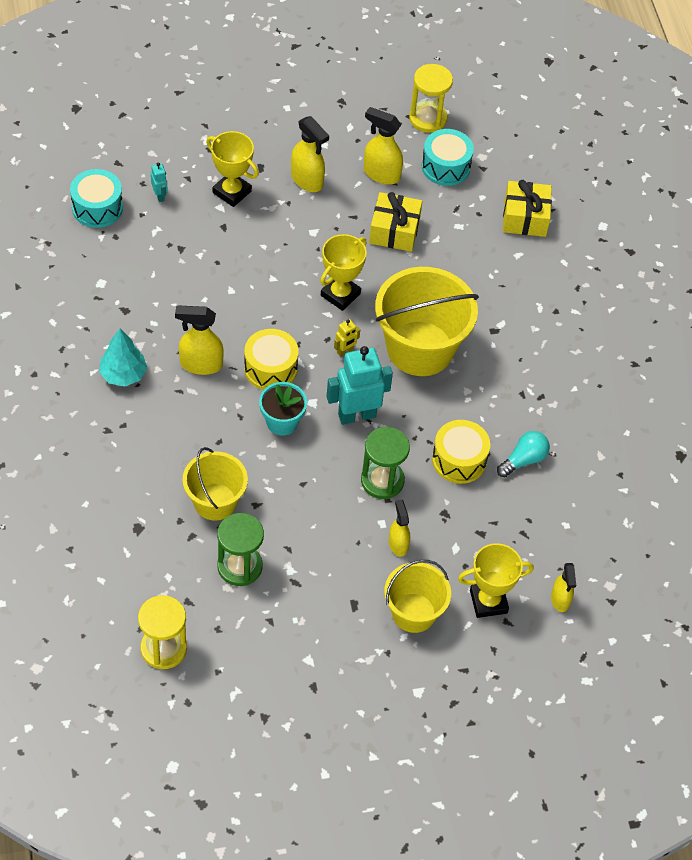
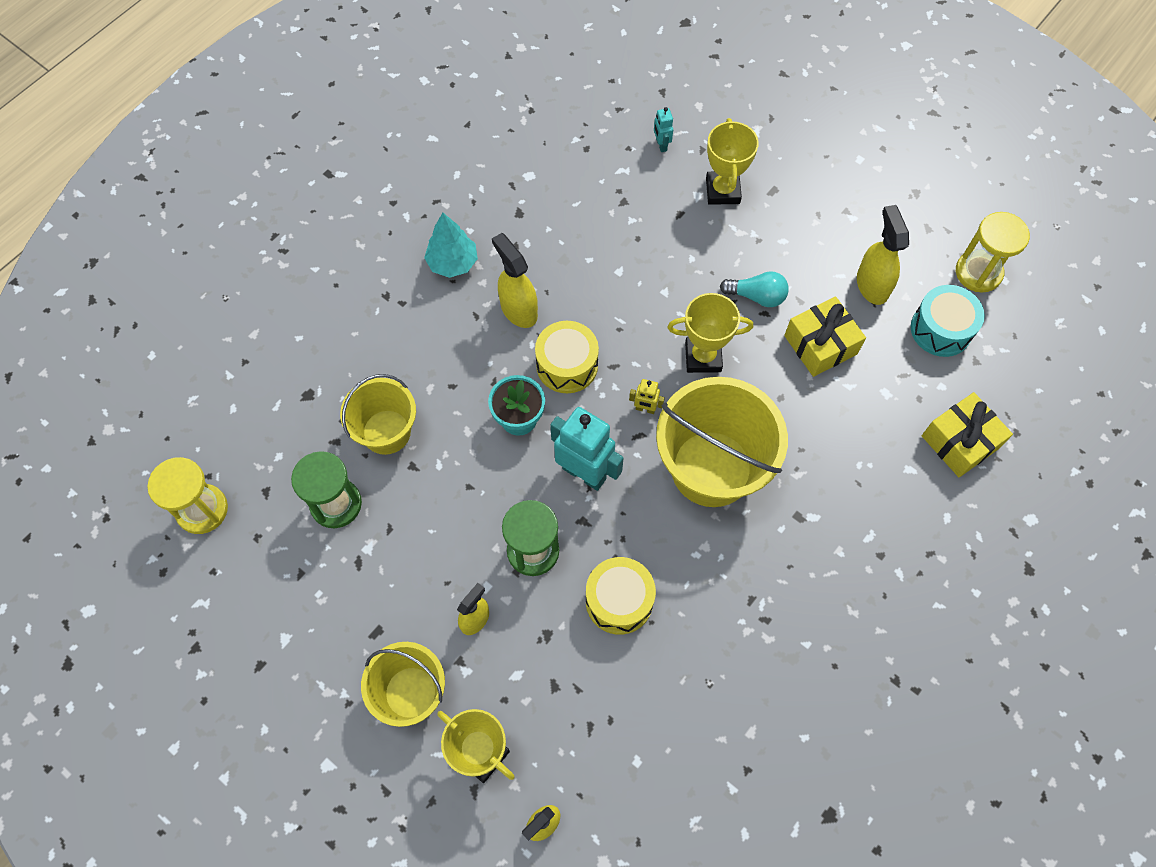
camera: 55 degrees right, 10 degrees up
turquoise drum [70,169,123,228] -> none
turquoise robot [151,163,168,202] -> turquoise robot turned 135 degrees clockwise [654,107,673,152]
yellow spray bottle [291,116,329,192] -> none
turquoise light bulb [497,431,550,477] -> turquoise light bulb moved to [720,271,789,307]

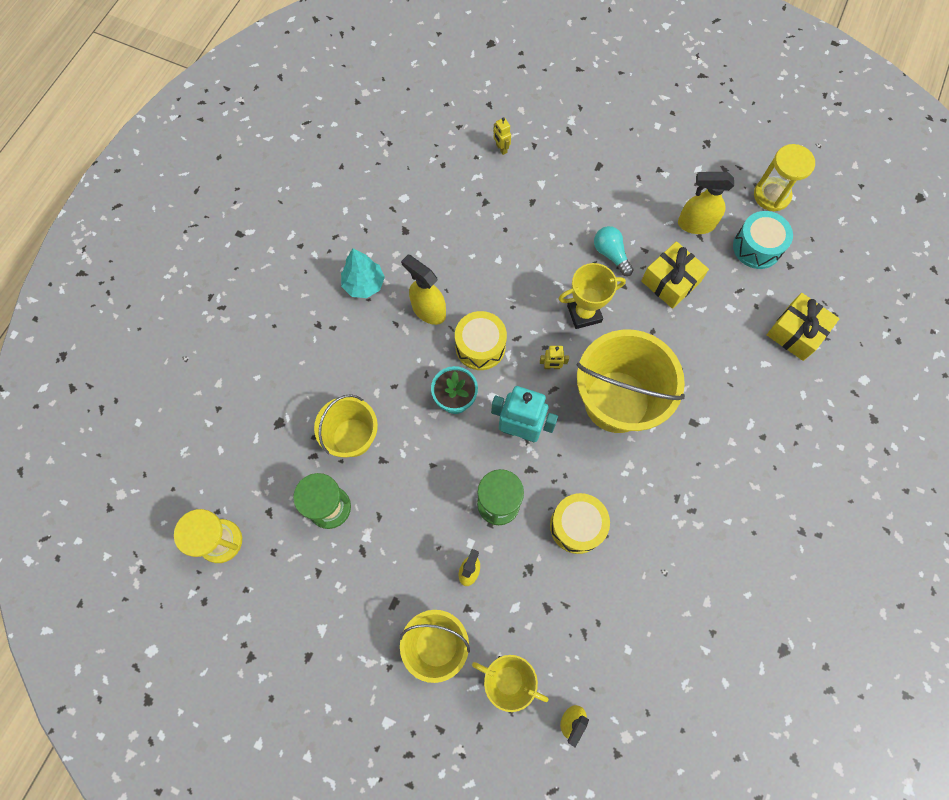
camera: 15 degrees left, 5 degrees up
turquoise robot [654,107,673,152] -> yellow robot [493,117,511,155]
yellow trophy [706,118,759,205] -> none
turquoise light bulb [720,271,789,307] -> turquoise light bulb turned 120 degrees counterclockwise [594,226,634,276]
yellow spray bottle [857,205,909,305] -> yellow spray bottle turned 60 degrees counterclockwise [678,172,734,234]

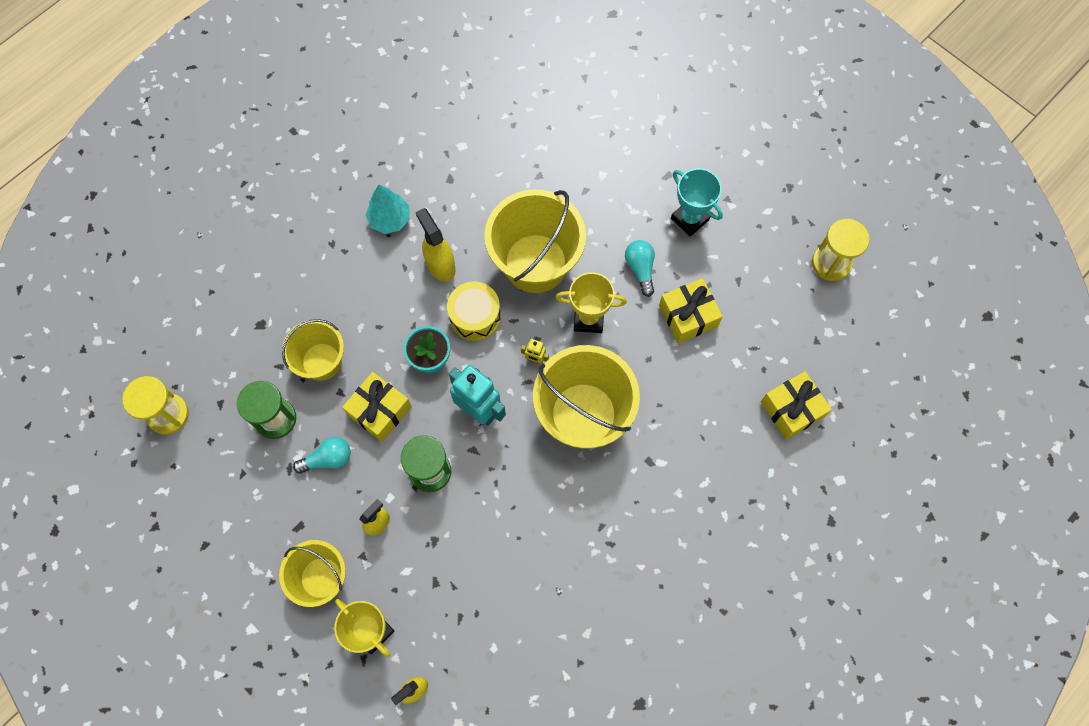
camera: 20 degrees right, 0 degrees up
yellow robot [493,117,511,155] -> none
yellow drum [550,493,610,554] -> none
yellow spray bottle [678,172,734,234] -> none
turquoise drum [733,211,793,269] -> none
none -> turquoise light bulb [293,437,351,474]
none -> yellow gift [342,372,412,442]
none -> yellow bucket [484,189,586,293]
none -> turquoise trophy [671,168,723,236]

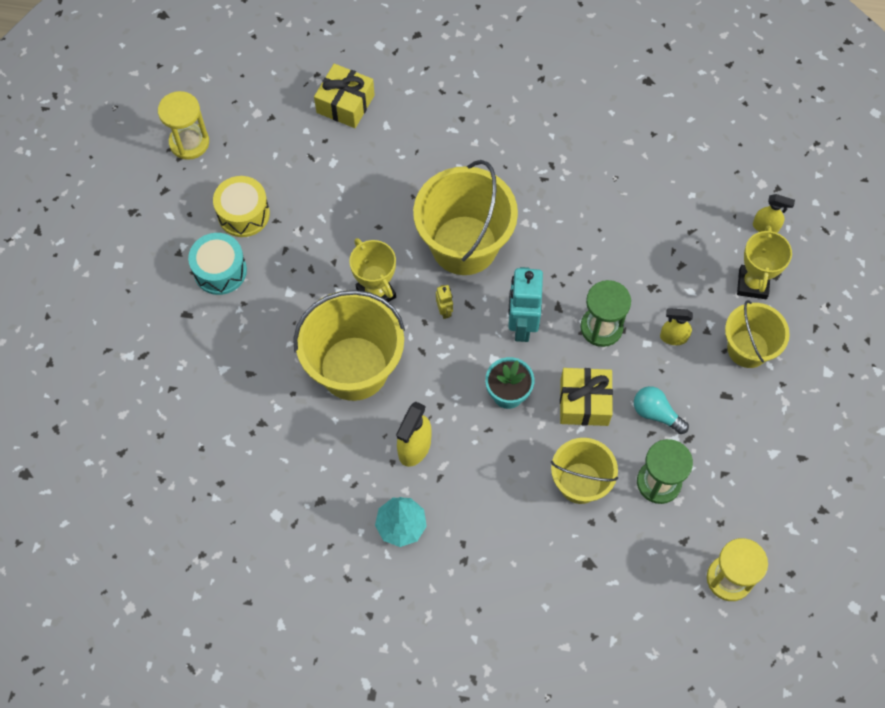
camera: 125 degrees left, 5 degrees down
yellow drum [447,282,501,341] -> yellow drum moved to [213,176,270,237]
turquoise light bulb [625,240,655,297] -> none
yellow gift [659,278,723,343] -> none
turquoise trophy [671,168,723,236] -> turquoise drum [188,233,247,295]

